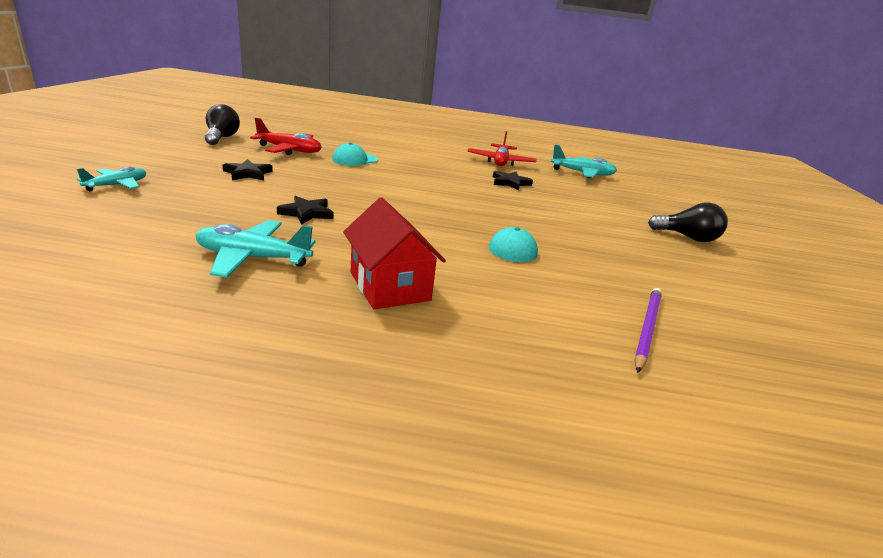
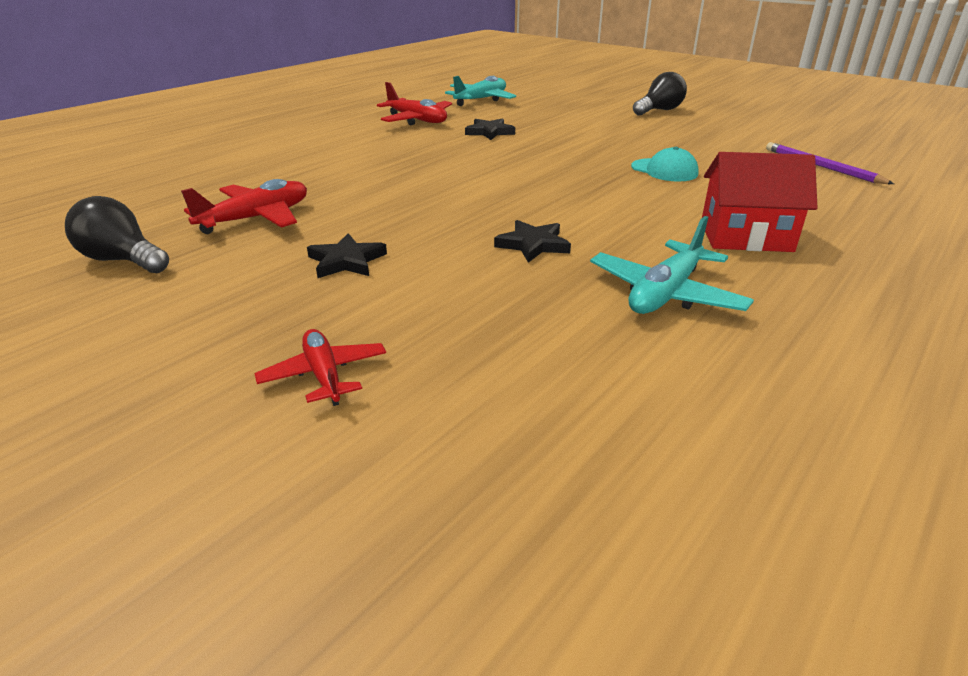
camera: 55 degrees left, 5 degrees up
turquoise plane [77,166,146,191] -> red plane [254,329,386,406]
turquoise cap [332,143,378,166] -> none

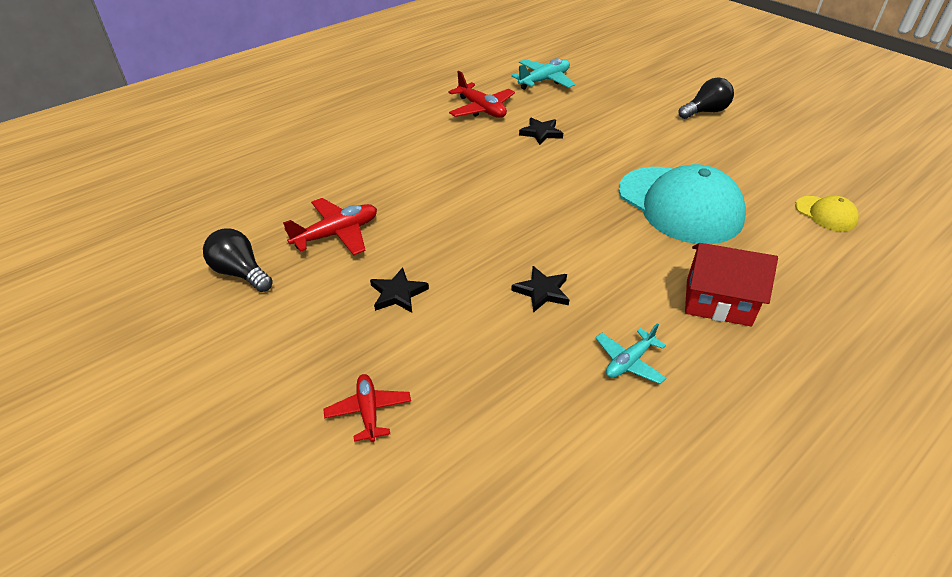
camera: 10 degrees right, 10 degrees up
turquoise plane [590,216,754,314] -> turquoise plane [595,323,666,384], size x0.65
turquoise cap [631,147,699,182] -> turquoise cap [619,164,746,244], size x2.23
purple pencil [766,142,894,184] -> yellow cap [795,196,859,231]

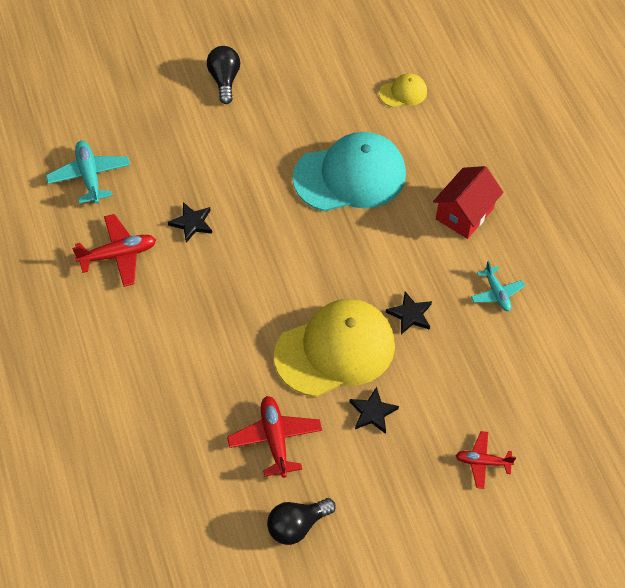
camera: 70 degrees left, 15 degrees up
none -> yellow cap [274,299,395,397]

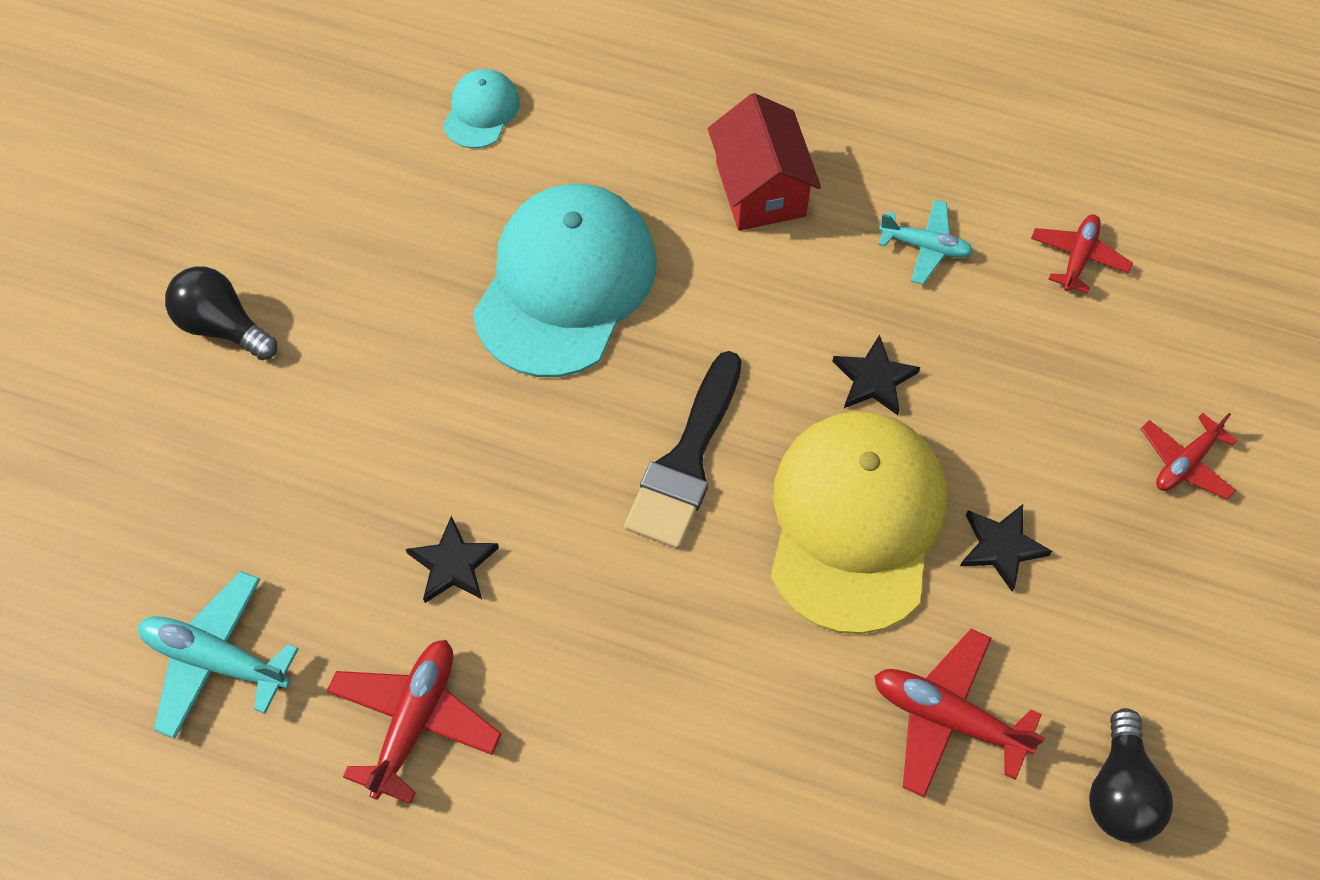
camera: 50 degrees left, 5 degrees up
yellow cap [379,73,427,108] -> turquoise cap [443,69,520,149]
none -> black brush [624,351,742,549]
none -> red plane [1031,215,1133,294]

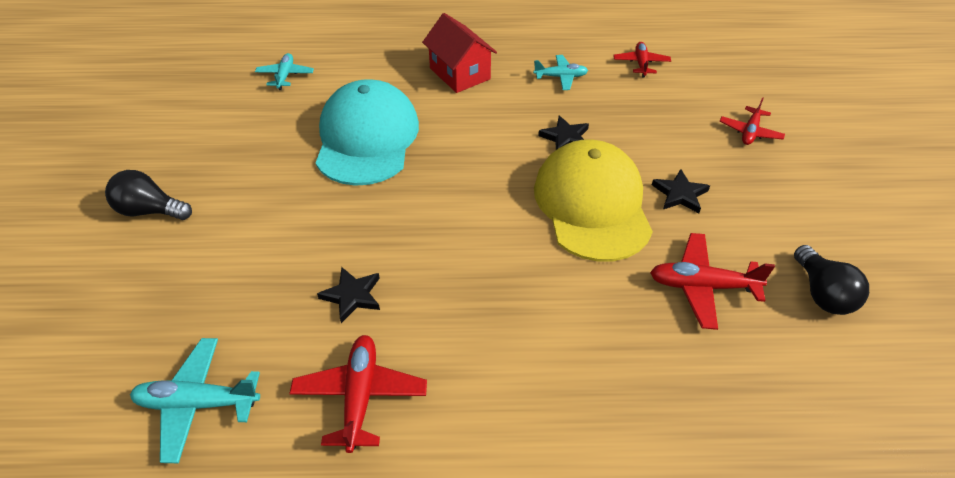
camera: 20 degrees left, 15 degrees down
turquoise cap [443,69,520,149] -> turquoise plane [255,53,314,90]
black brush [624,351,742,549] -> none

